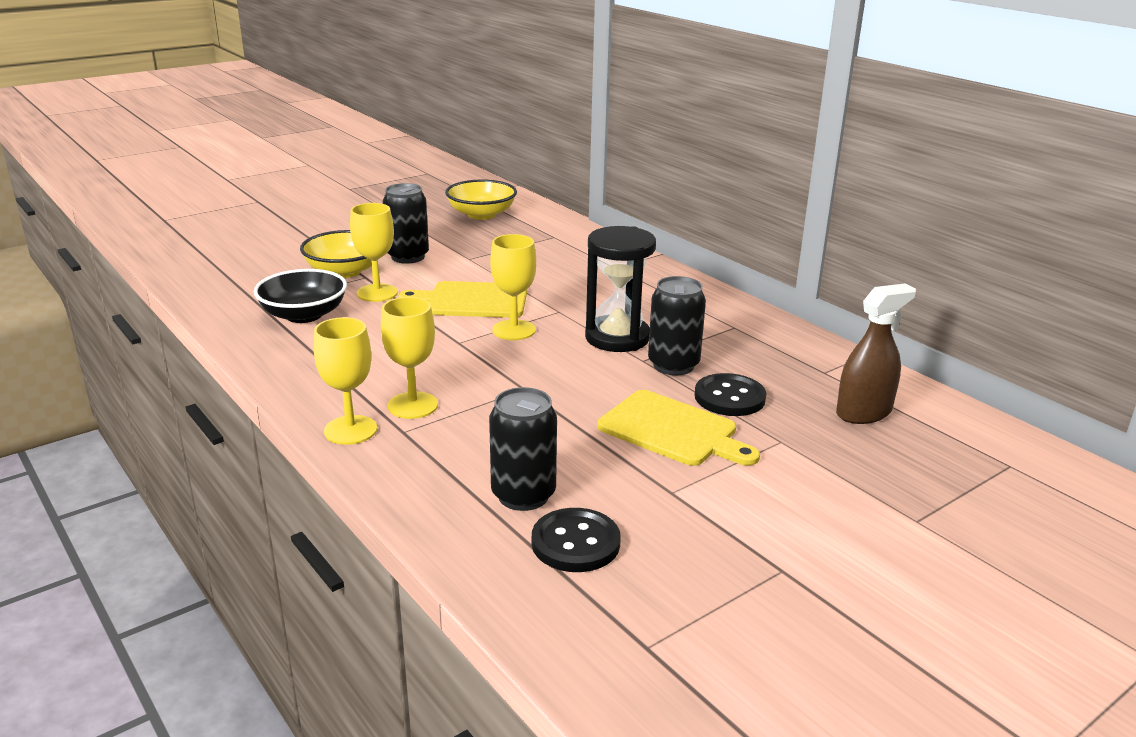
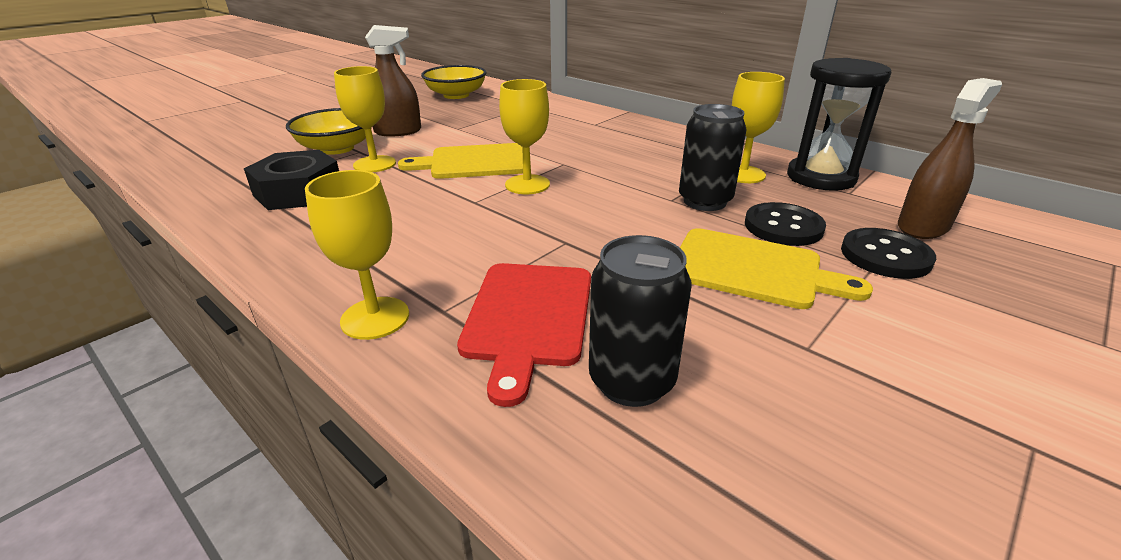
camera: 10 degrees left, 5 degrees up
black bowl [254,269,347,323] -> black nut [244,150,339,210]
yellow goblet [381,297,438,419] -> yellow goblet moved to [732,72,785,183]
black can [383,183,429,264] -> brown spray bottle [365,25,421,136]
black button [532,508,621,572] -> black button moved to [841,228,936,279]
black hourglass [585,226,656,352] -> black hourglass moved to [787,58,891,191]
none -> red cutting board [457,263,591,407]

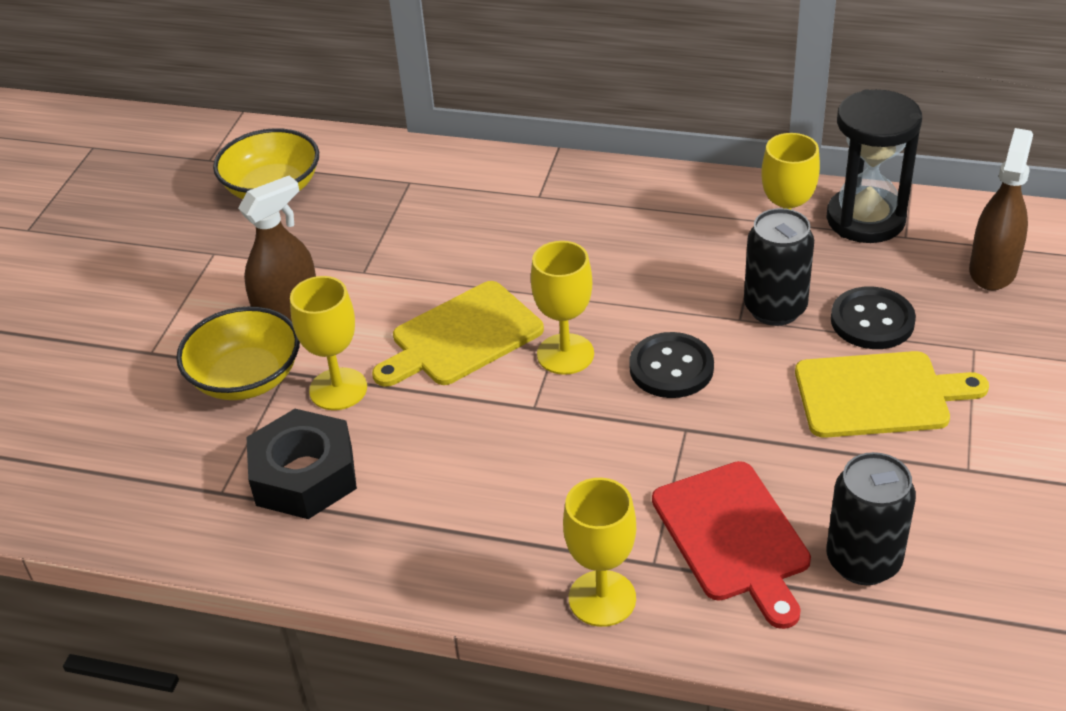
camera: 25 degrees left, 10 degrees up
black button [841,228,936,279] -> black button moved to [629,332,714,398]

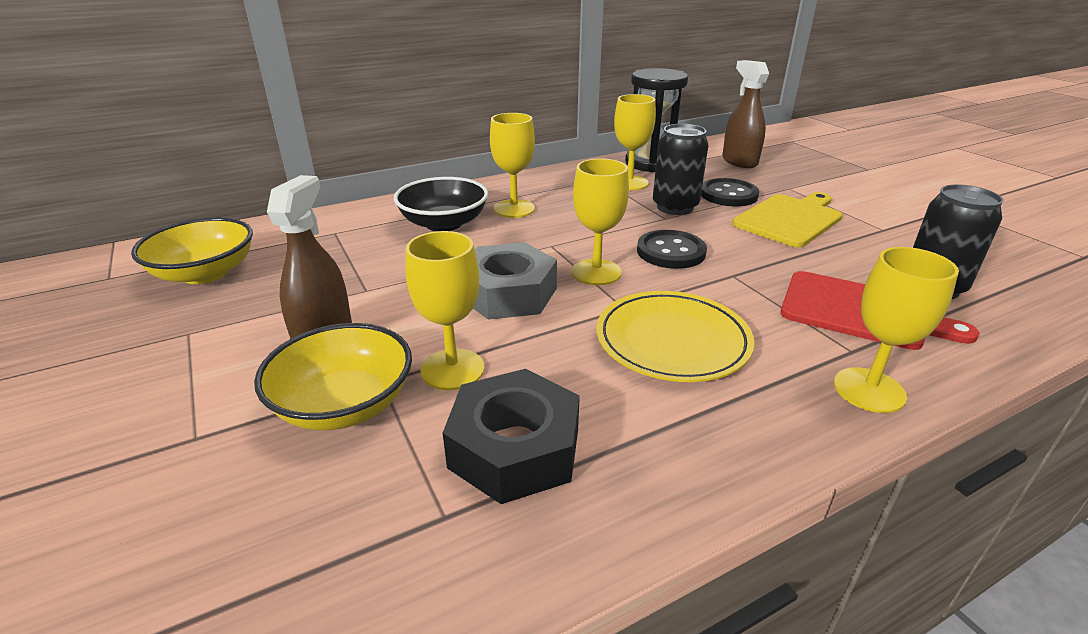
camera: 45 degrees left, 10 degrees down
yellow cutting board [372,281,544,387] -> grey nut [473,242,557,320]
none -> black bowl [394,177,488,231]
none -> yellow goblet [490,113,535,218]
none -> yellow plate [596,291,755,382]

